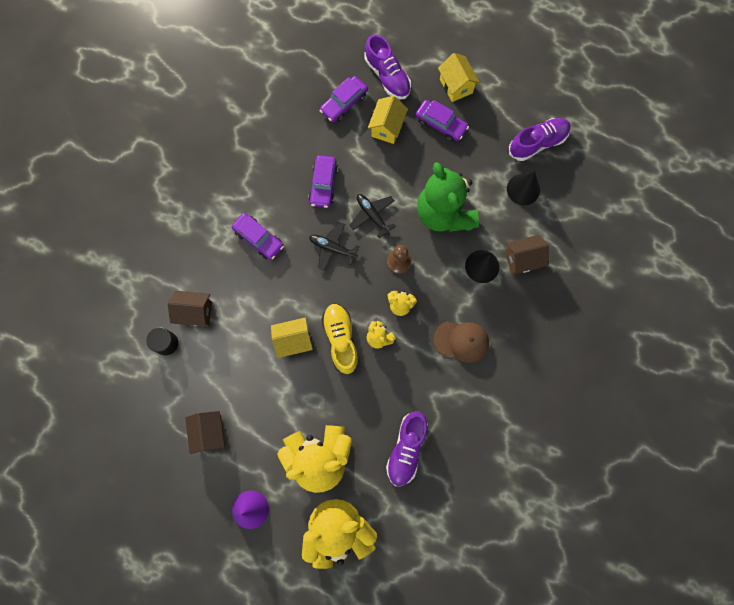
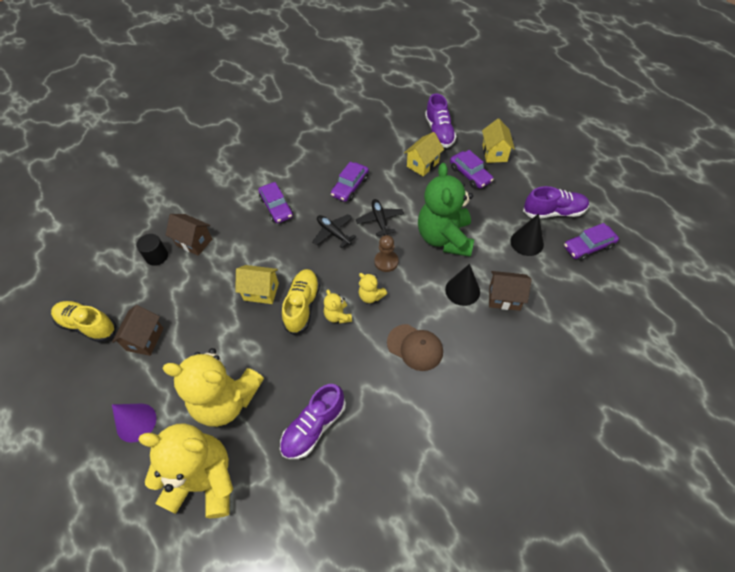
camera: 25 degrees right, 20 degrees down
purple car [319,76,368,122] -> purple car moved to [564,223,619,261]
none -> yellow shoe [51,301,117,343]

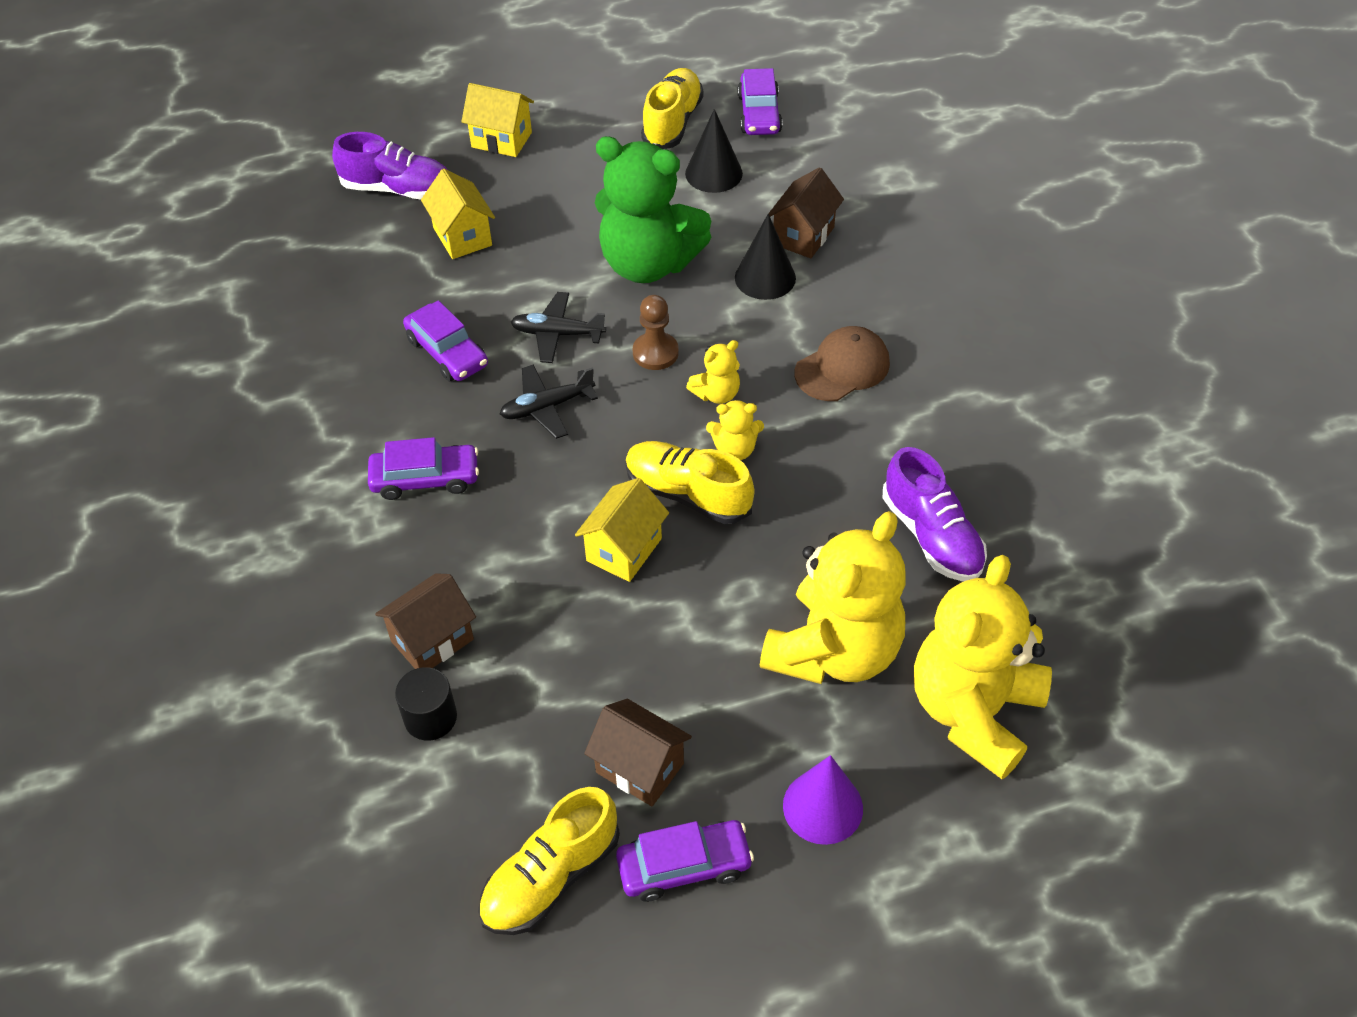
camera: 70 degrees left, 5 degrees down
purple car [450,150,494,188] -> purple car moved to [616,820,754,902]
purple shoe [523,186,589,219] -> yellow shoe [641,68,704,149]

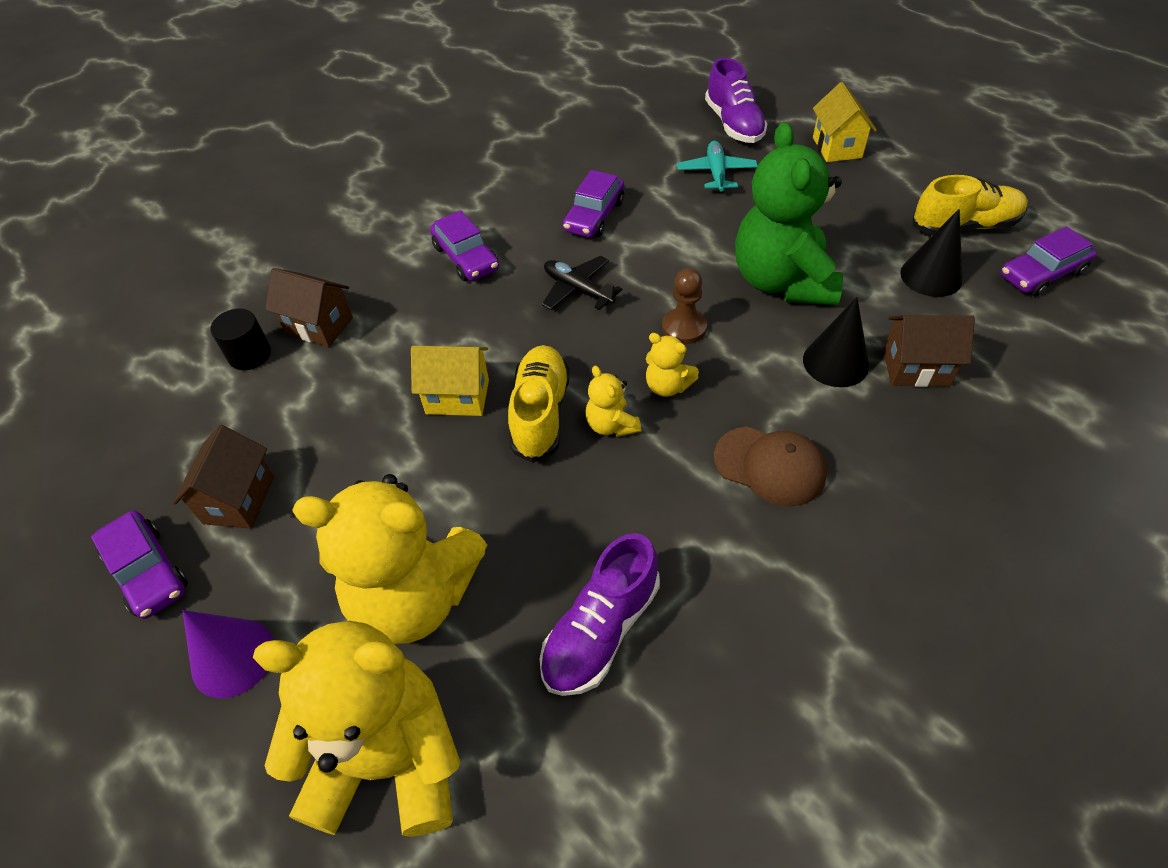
camera: 65 degrees right, 0 degrees up
yellow house [421,169,495,259] -> turquoise plane [677,141,758,193]
yellow shoe [478,787,620,935] -> none
black plane [511,292,606,363] -> none

